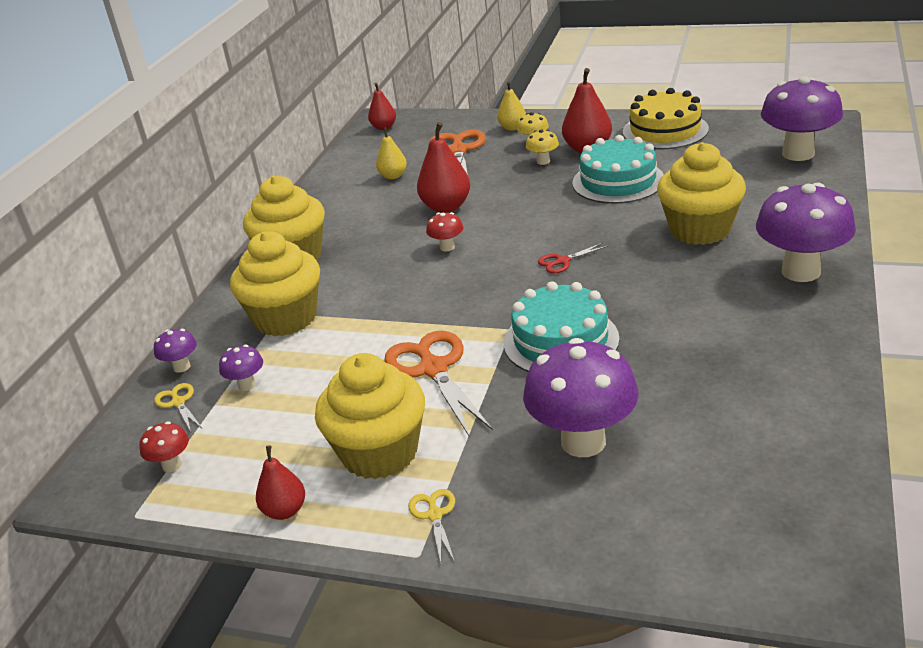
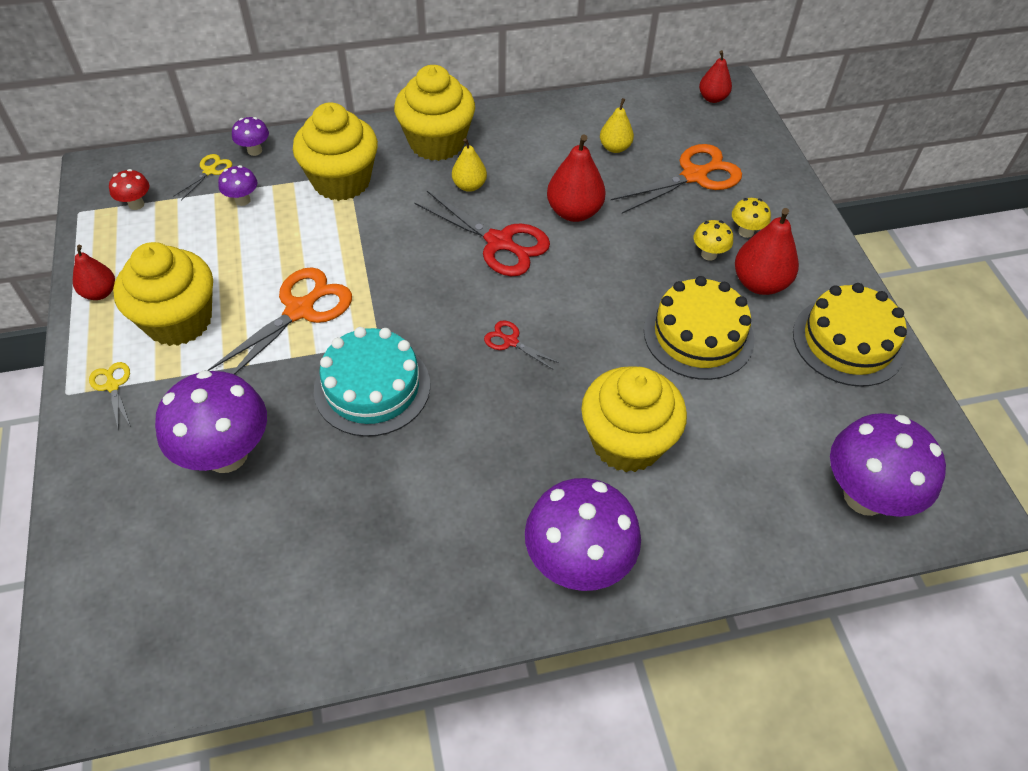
camera: 55 degrees right, 20 degrees up
yellow scissors [408,489,455,563] -> yellow scissors turned 75 degrees counterclockwise [89,362,131,427]
red mushroom [426,212,463,252] -> red scissors [414,191,550,276]
yellow pear [497,81,526,130] -> yellow pear moved to [452,138,487,192]
turquoise cake [572,135,664,204] -> yellow cake [644,276,755,380]

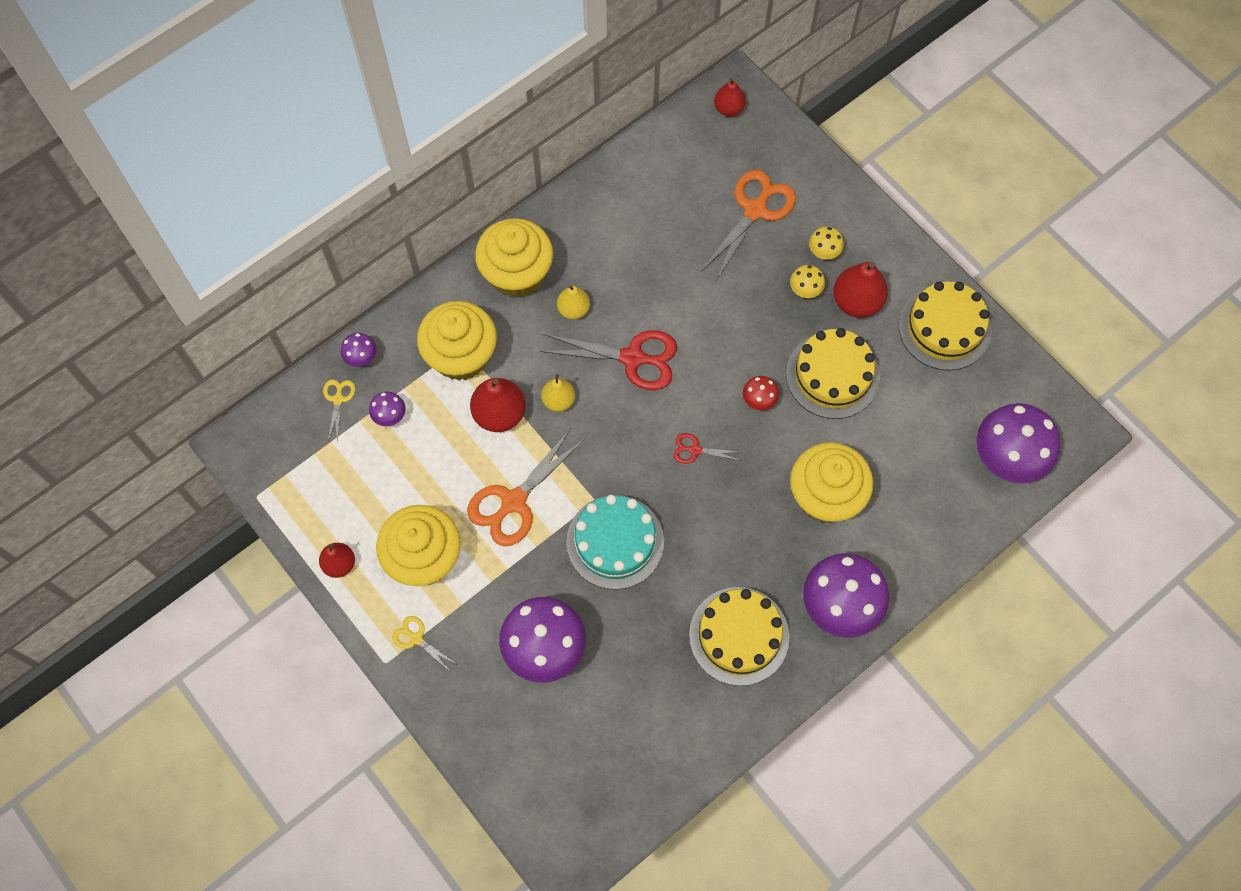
camera: 25 degrees left, 15 degrees up
red mushroom [109,169,149,210] -> red mushroom moved to [743,376,779,410]
orange scissors [208,267,352,375] -> orange scissors turned 150 degrees counterclockwise [467,428,585,546]
red pear [547,134,606,222] -> red pear moved to [470,378,526,432]
yellow pear [600,98,634,153] -> yellow pear moved to [541,374,575,412]
none -> yellow cake [689,587,790,686]

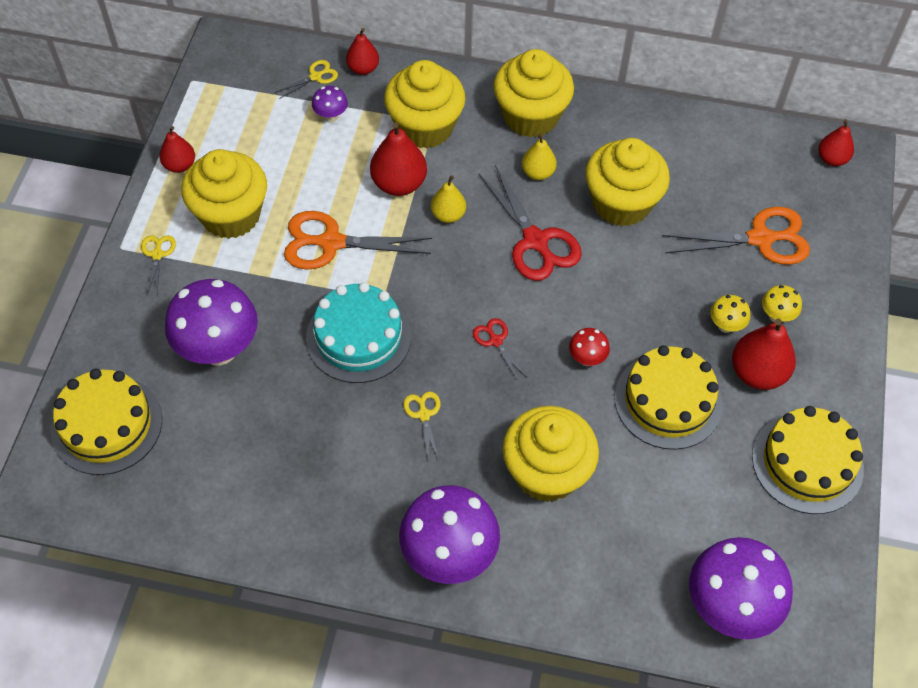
camera: 50 degrees right, 10 degrees down
purple mushroom [341,333,376,367] -> red pear [346,28,379,75]
yellow cake [689,587,790,686] -> yellow cake moved to [51,369,162,475]
none -> yellow scissors [403,392,440,462]
none -> yellow cupcake [585,138,670,227]

